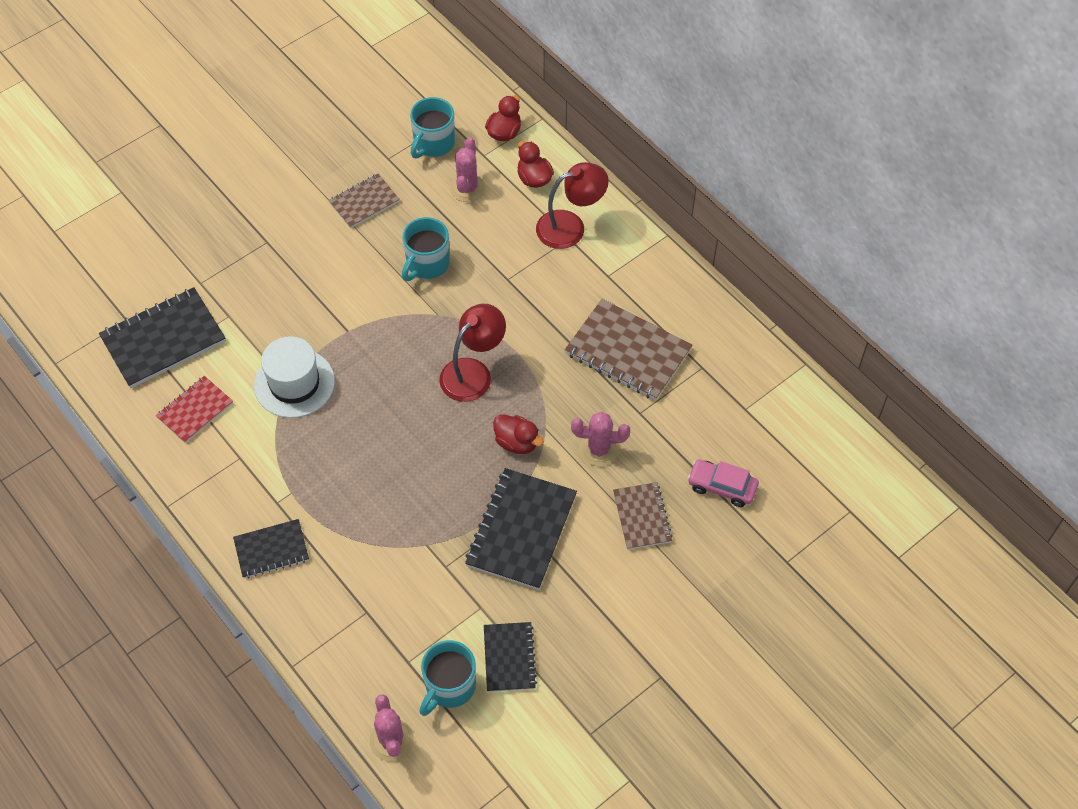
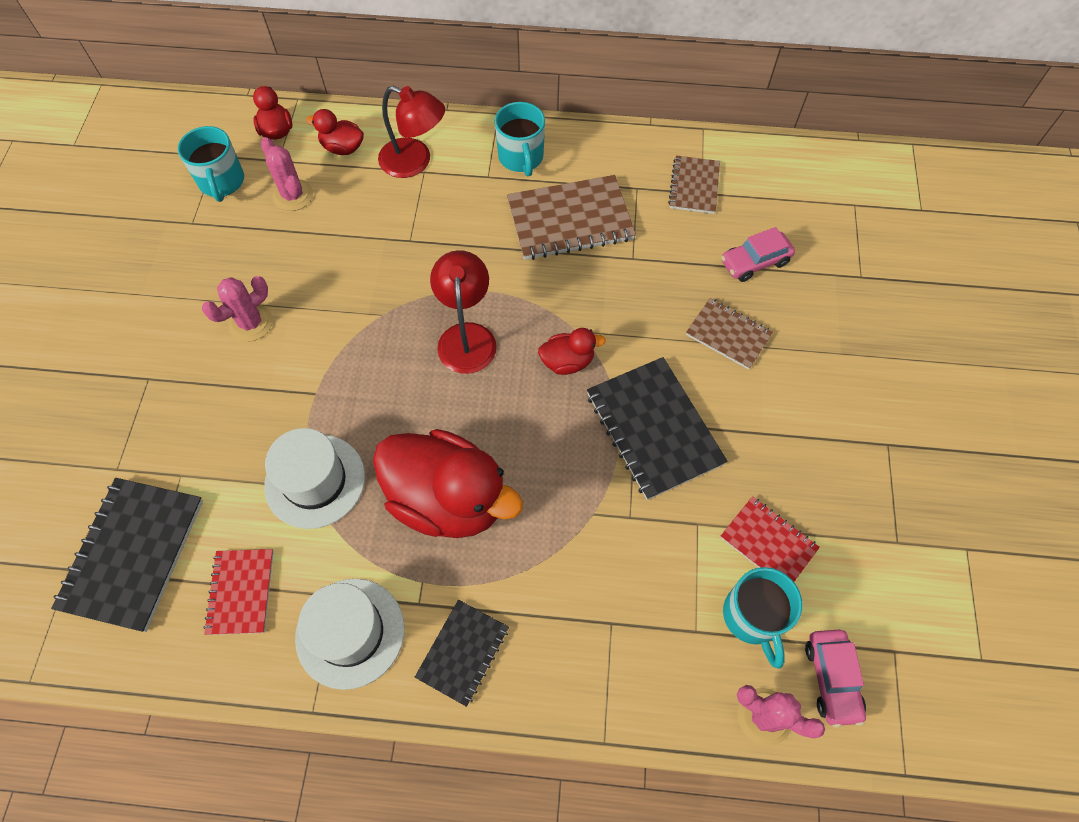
camera: 45 degrees left, 5 degrees up
brown notebook [329,174,400,228] -> brown notebook moved to [668,155,720,214]
turquoise mug [402,217,450,281] -> turquoise mug moved to [495,102,545,176]
black notebook [484,622,537,692] -> red notebook [720,496,820,582]
red lamp [536,162,609,249] -> red lamp turned 90 degrees clockwise [378,86,445,178]
pink cactus [571,412,630,467] -> pink cactus moved to [202,276,273,342]
none -> white hat [295,579,404,690]
none -> red duck [373,429,523,538]
none -> pink car [805,630,866,728]

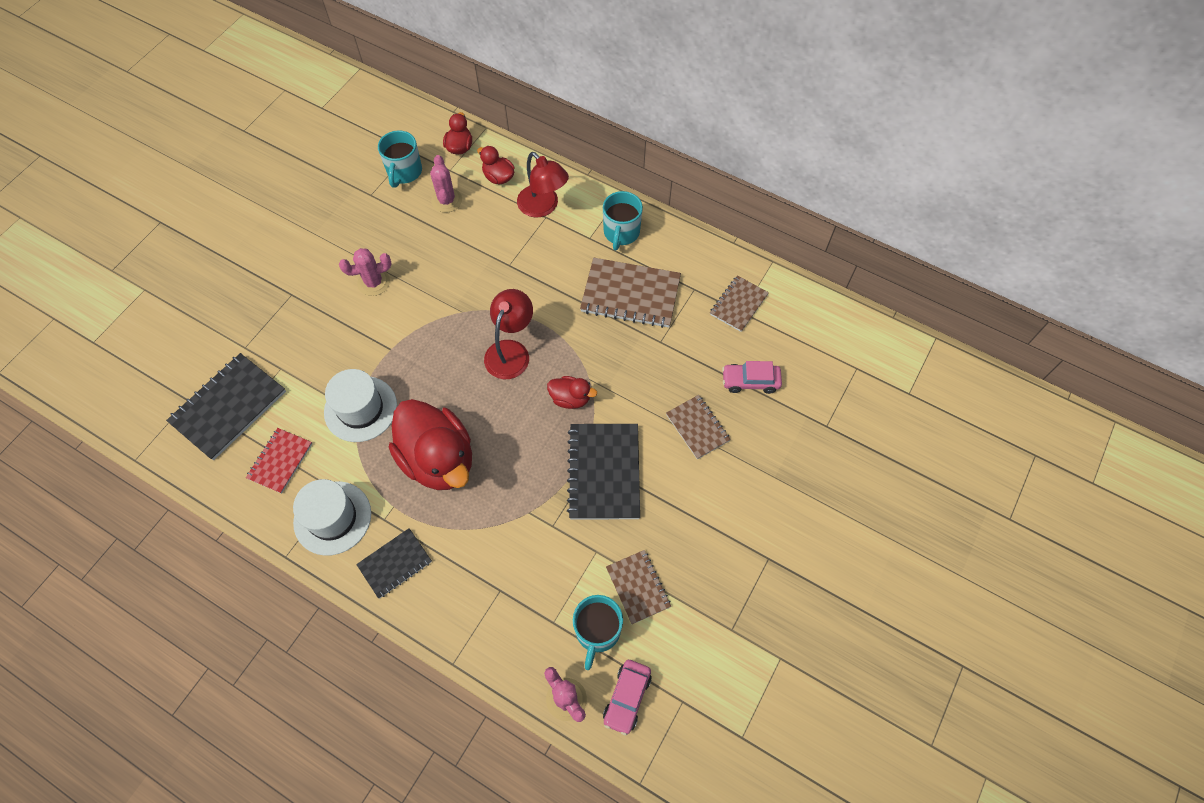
camera: 25 degrees right, 0 degrees up
red notebook [720,496,820,582] -> brown notebook [606,550,671,624]

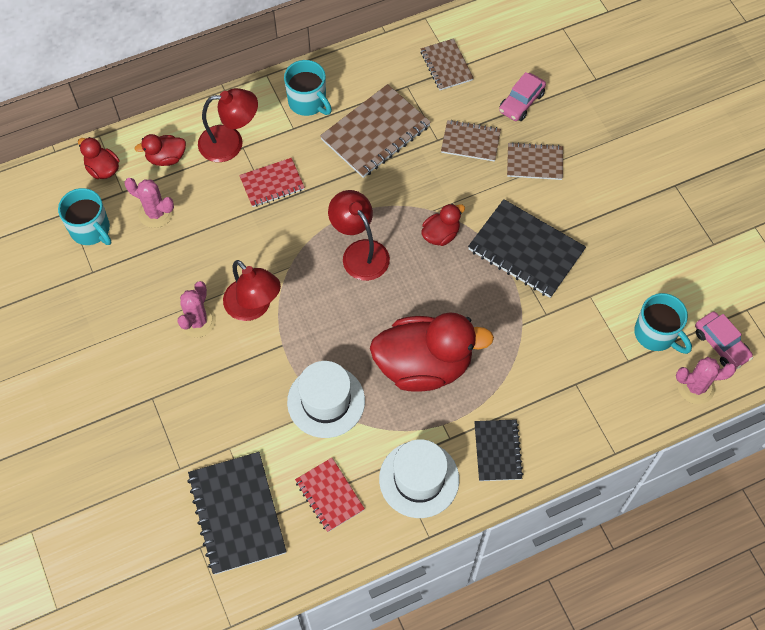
camera: 55 degrees left, 0 degrees up
brown notebook [606,550,671,624] -> brown notebook moved to [441,120,501,162]
none -> red lamp [223,260,281,321]
none -> red notebook [239,158,305,207]

